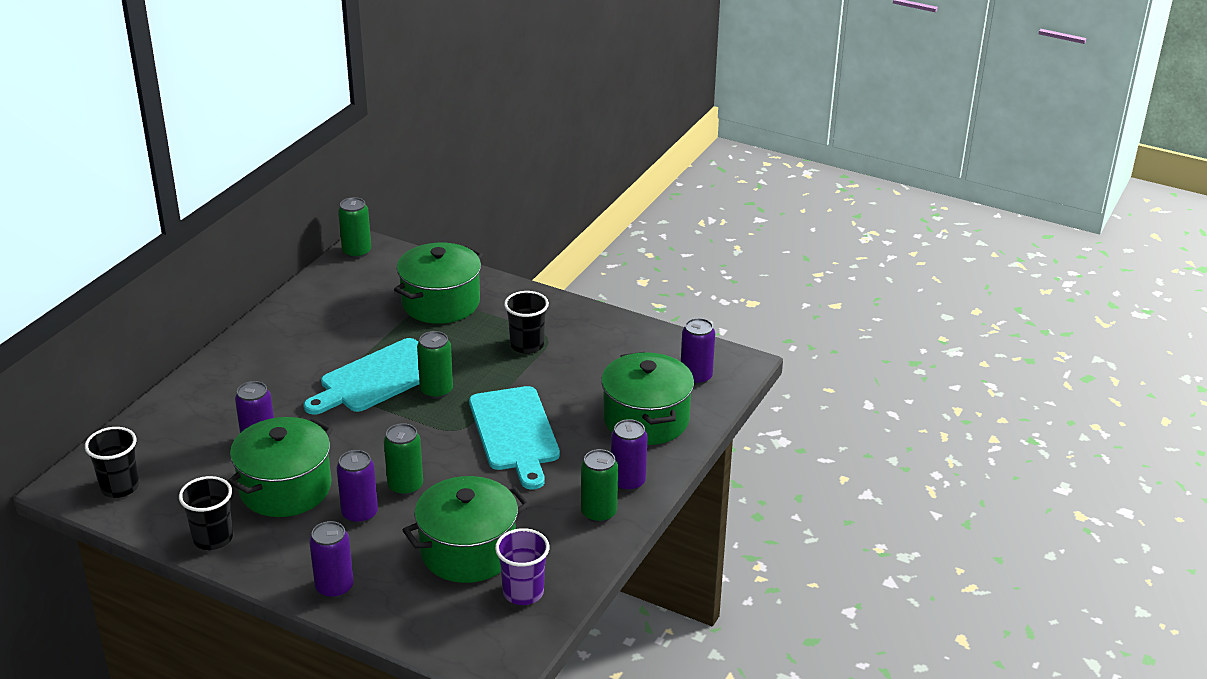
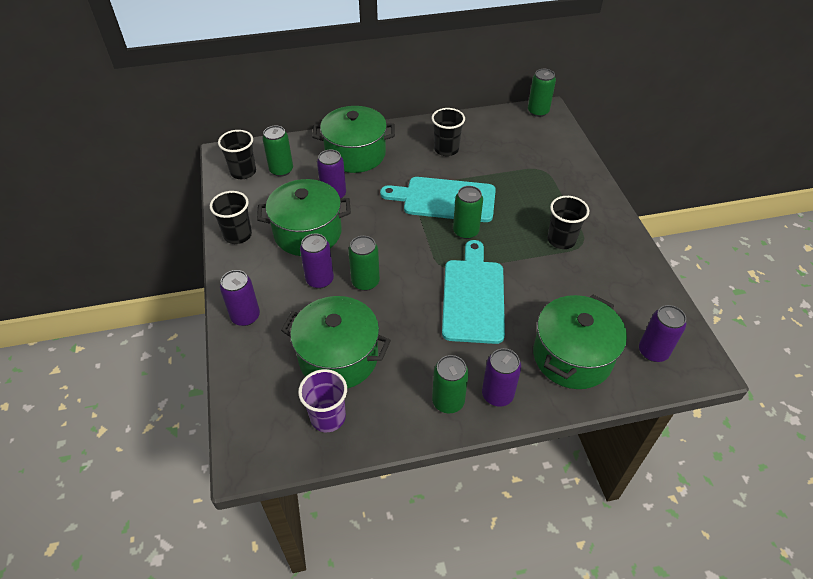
camera: 50 degrees right, 15 degrees up
green pot [394,243,483,324] -> green pot moved to [312,106,395,173]
turquoise cutting board [469,386,560,490] -> turquoise cutting board turned 150 degrees clockwise [442,240,505,344]
none -> green can [262,126,293,177]
none -> black cup [432,108,465,156]

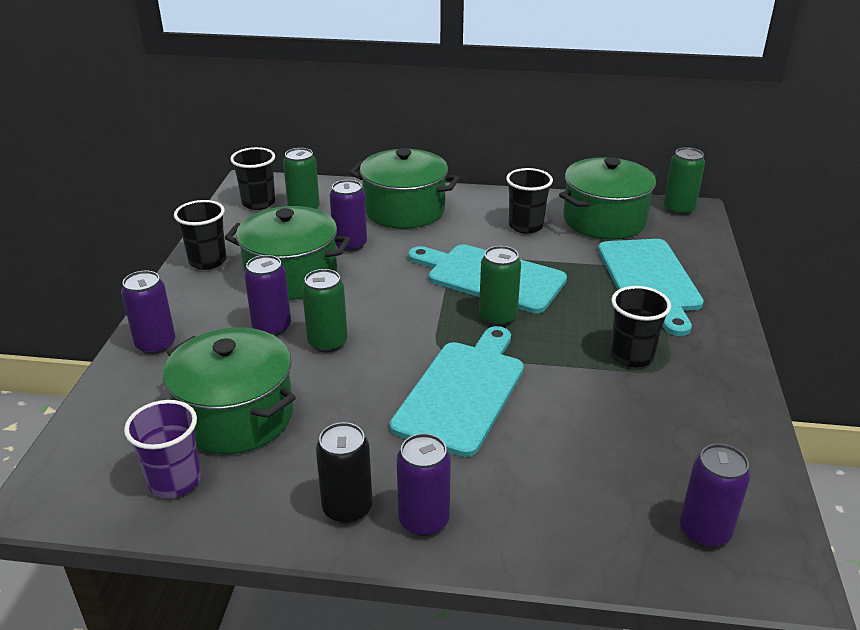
camera: 20 degrees right, 15 degrees down
green can [432,355,469,414] -> black can [316,422,372,524]
green pot [533,294,627,389] -> green pot moved to [559,157,657,240]
none -> turquoise cutting board [598,239,704,336]

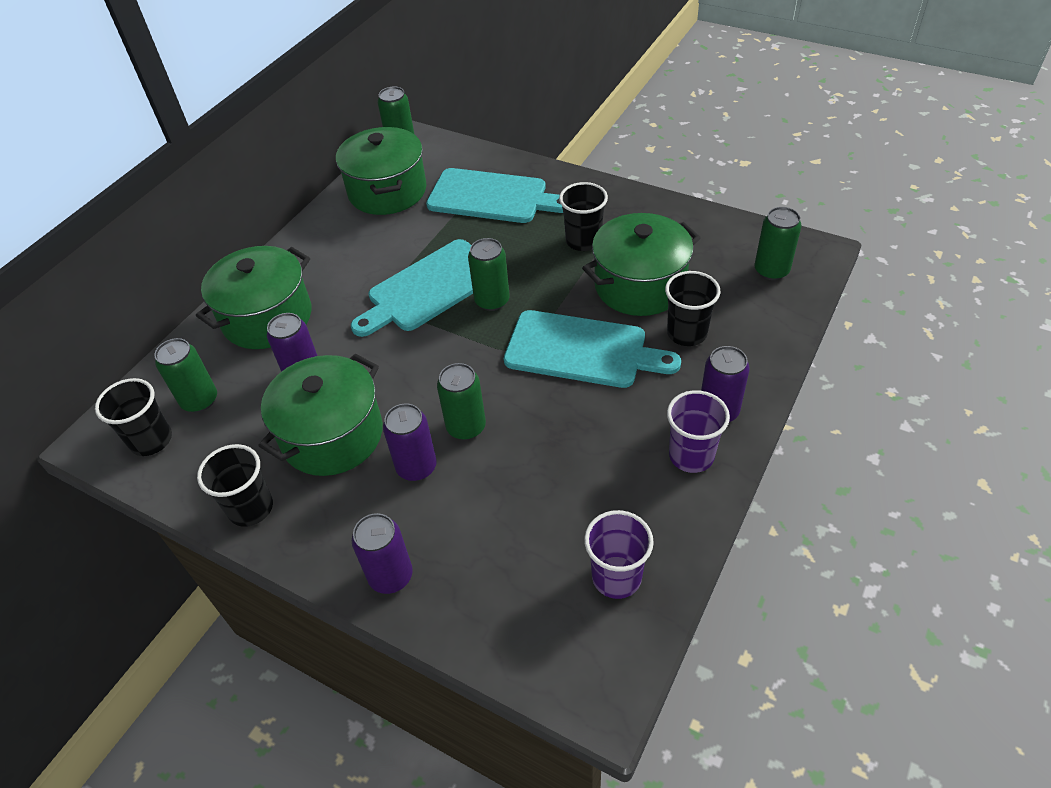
camera: 65 degrees left, 15 degrees up
green pot [163,328,296,454] -> green pot moved to [582,213,701,316]
black can [316,422,372,524] -> purple cup [667,390,730,473]
turquoise cutting board [390,326,524,457] -> turquoise cutting board turned 150 degrees clockwise [504,310,681,388]
black cup [506,168,553,234] -> black cup moved to [665,271,721,346]
purple can [680,444,751,547] -> green can [754,207,802,280]

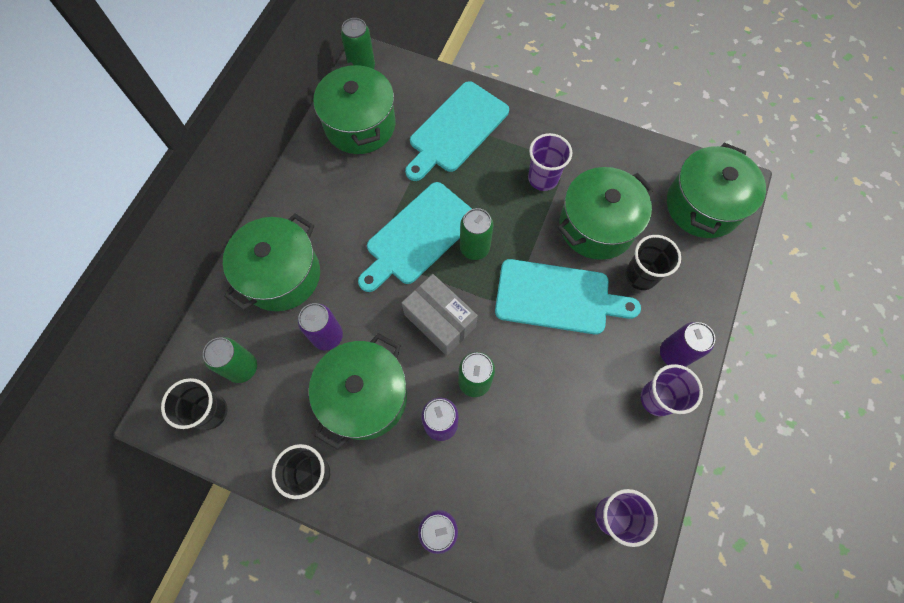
camera: 10 degrees left, 20 degrees up
turquoise cutting board [426,168,563,223] -> turquoise cutting board turned 120 degrees clockwise [405,81,509,181]
black cup [559,182,608,251] -> purple cup [528,133,572,191]
green can [754,207,802,280] -> green pot [667,143,766,238]
none -> grey box [402,274,478,356]

